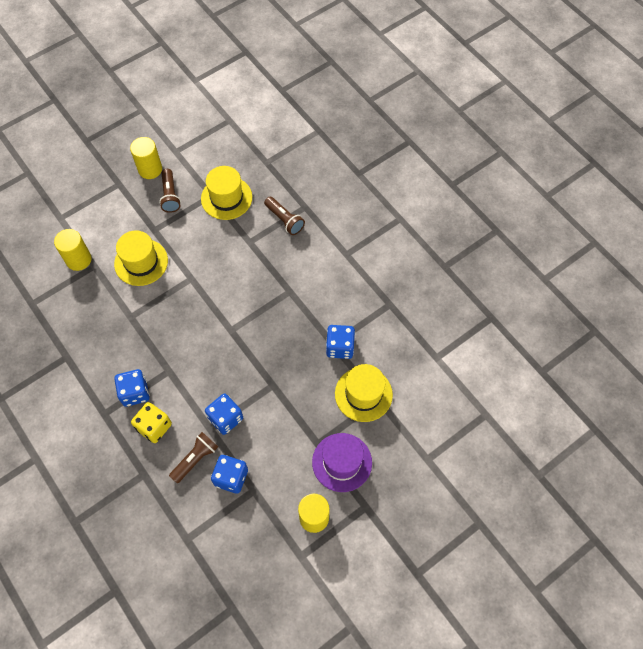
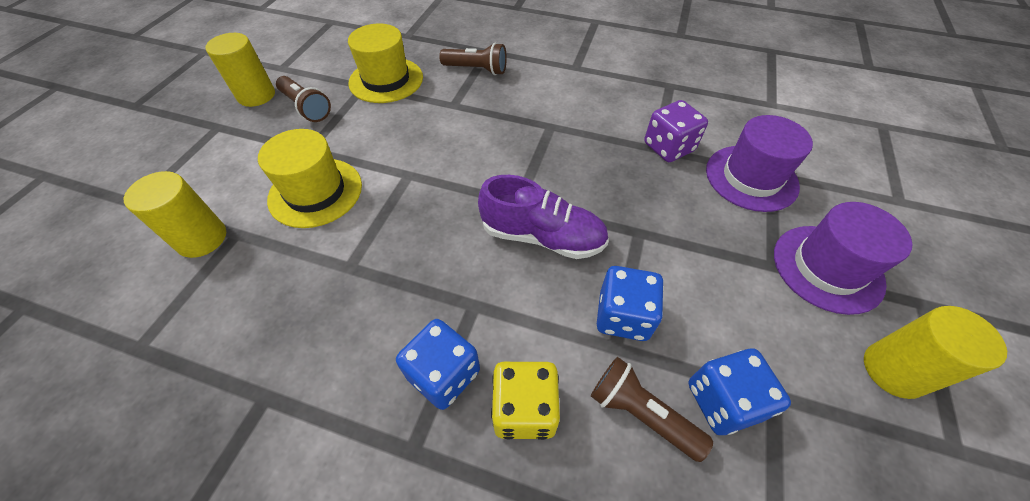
camera: 35 degrees left, 10 degrees down
brown flashlight [169,432,218,483] -> brown flashlight turned 60 degrees counterclockwise [591,357,713,462]
blue dice [326,325,355,359] -> purple dice [644,100,708,162]
yellow hat [335,364,393,422] -> purple hat [706,115,813,212]
none -> purple shoe [478,175,609,259]

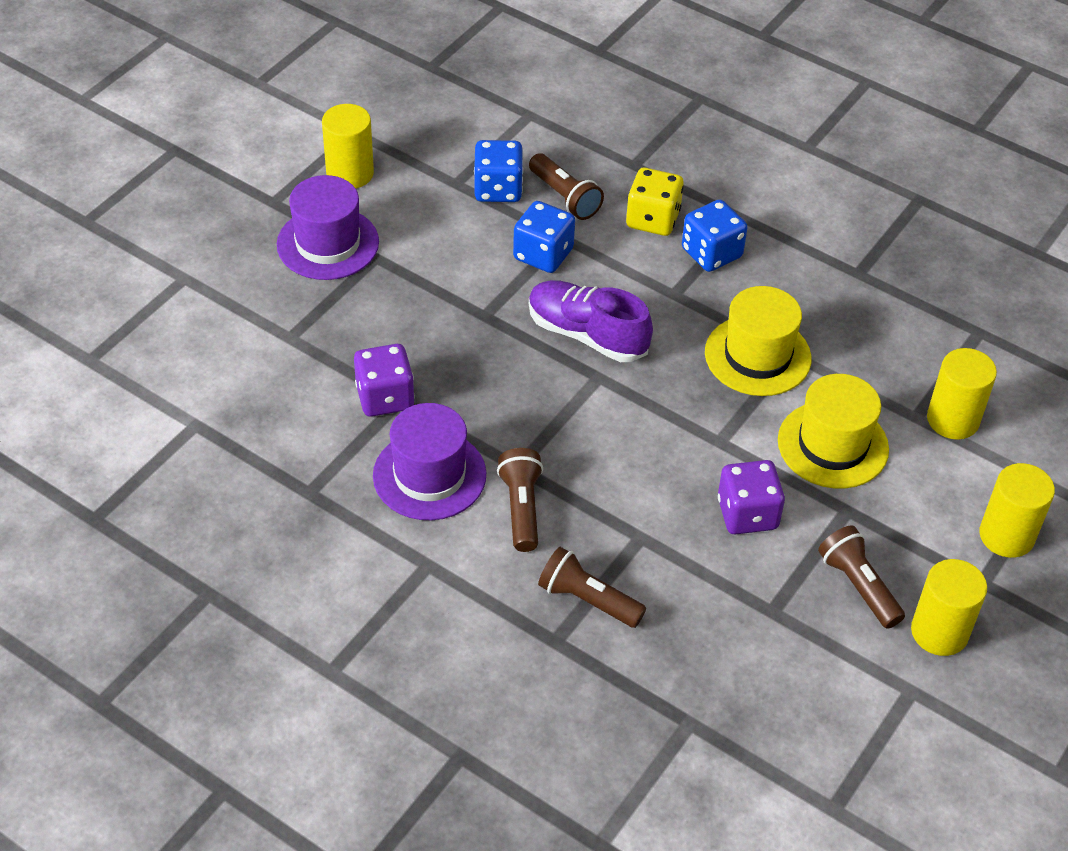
camera: 165 degrees left, 5 degrees down
yellow hat [348,24,423,103] -> yellow hat moved to [705,286,812,396]
purple hat [706,115,813,212] -> purple hat moved to [373,403,486,520]
none -> brown flashlight [497,448,543,552]
none -> purple dice [718,460,785,535]
none -> yellow cylinder [979,463,1055,558]

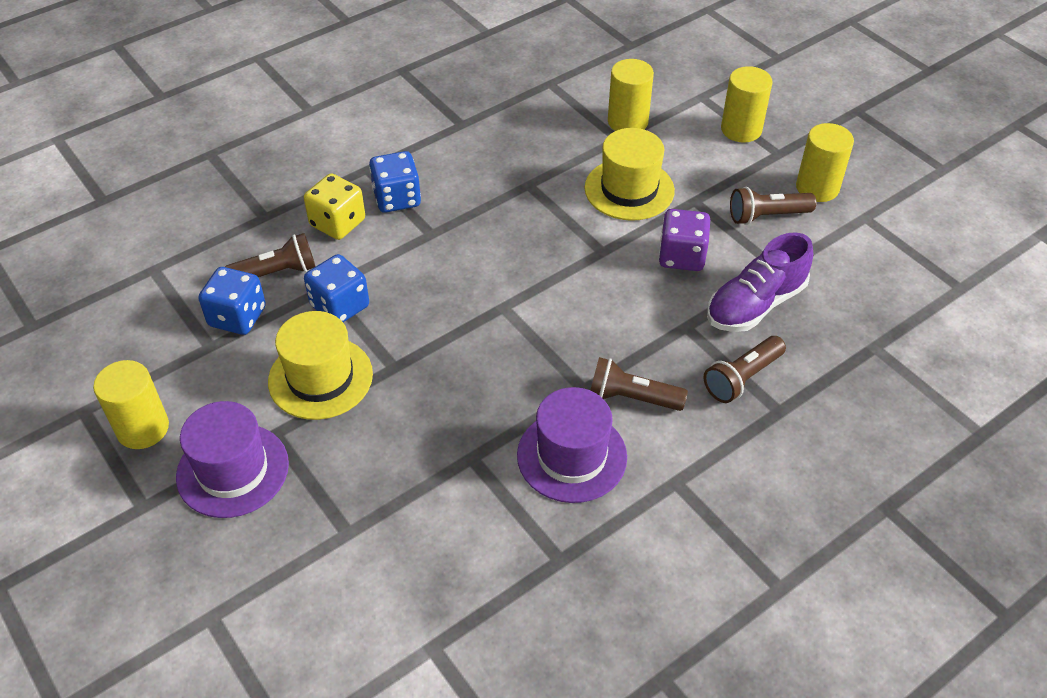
camera: 70 degrees left, 0 degrees up
purple dice [354,344,415,417] -> none
purple shoe [529,280,653,362] -> purple shoe moved to [707,232,813,332]
yellow hat [705,286,812,396] -> yellow hat moved to [268,311,373,420]

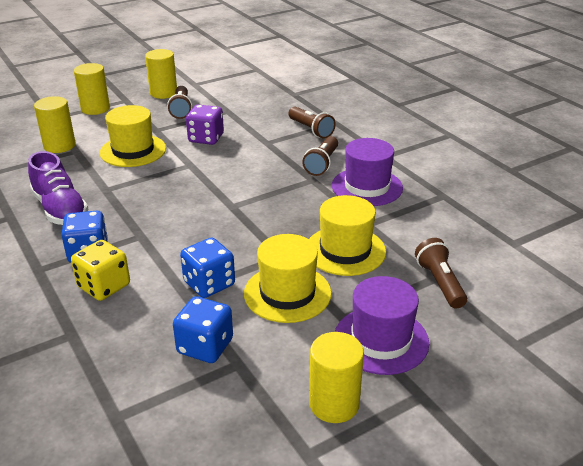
camera: 85 degrees left, 15 degrees down
brown flashlight [225,233,316,277] -> brown flashlight moved to [415,238,467,308]
purple shoe [707,232,813,332] -> purple shoe moved to [28,151,89,225]
none -> yellow hat [309,195,386,276]

